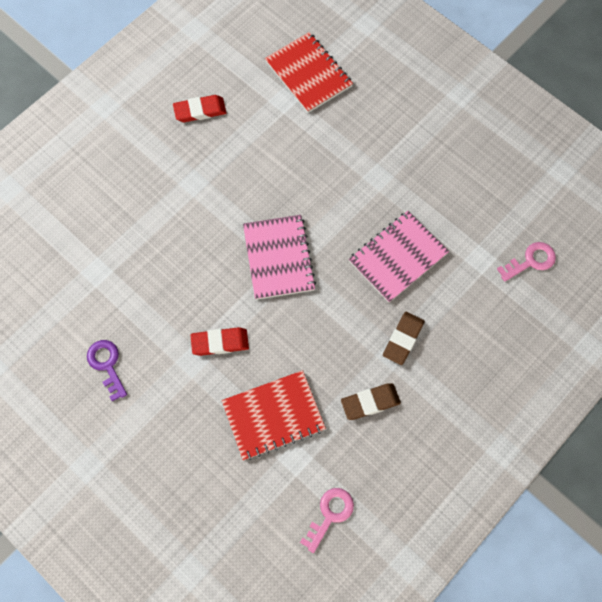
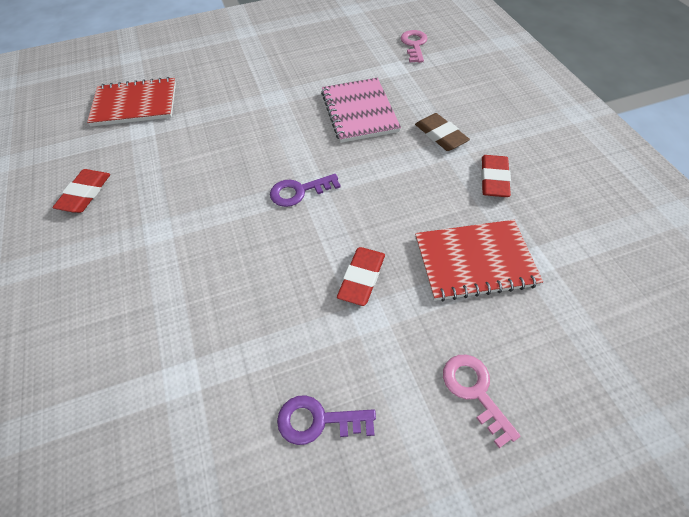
camera: 60 degrees left, 15 degrees down
red notebook [222,370,326,460] -> red notebook turned 75 degrees clockwise [415,220,543,302]
pink notebook [243,215,316,300] -> purple key [270,174,341,207]
pink key [300,488,354,553] -> pink key moved to [443,355,521,448]
brown eraser [341,383,401,420] -> red eraser [481,155,511,197]

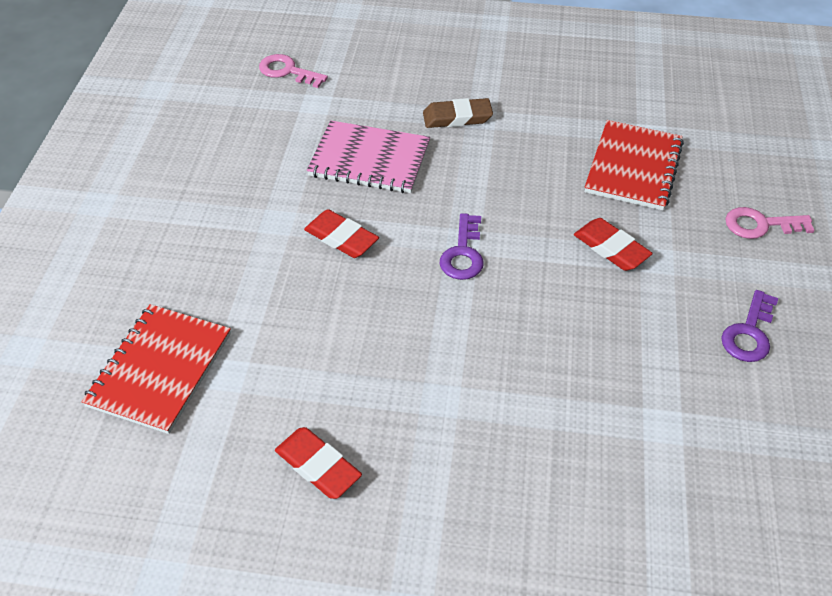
camera: 65 degrees left, 5 degrees down
red eraser [481,155,511,197] -> red eraser moved to [304,209,379,258]

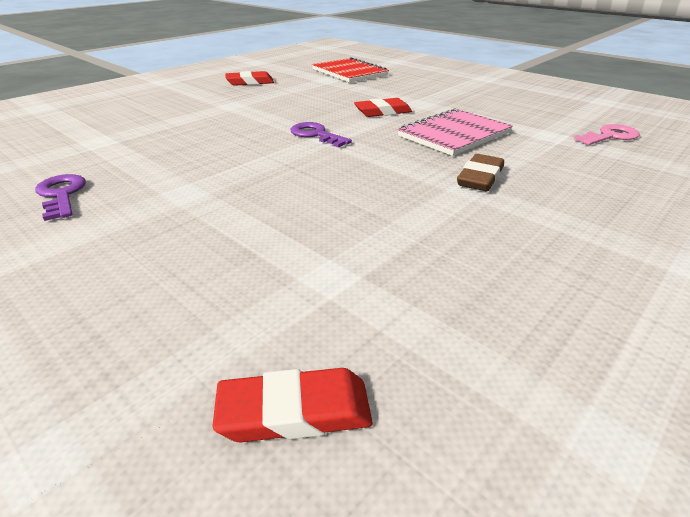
camera: 125 degrees right, 15 degrees down
red eraser [574,218,653,271] -> red eraser moved to [213,368,373,443]
red notebook [585,120,684,210] -> none
pink key [725,207,815,239] -> none

